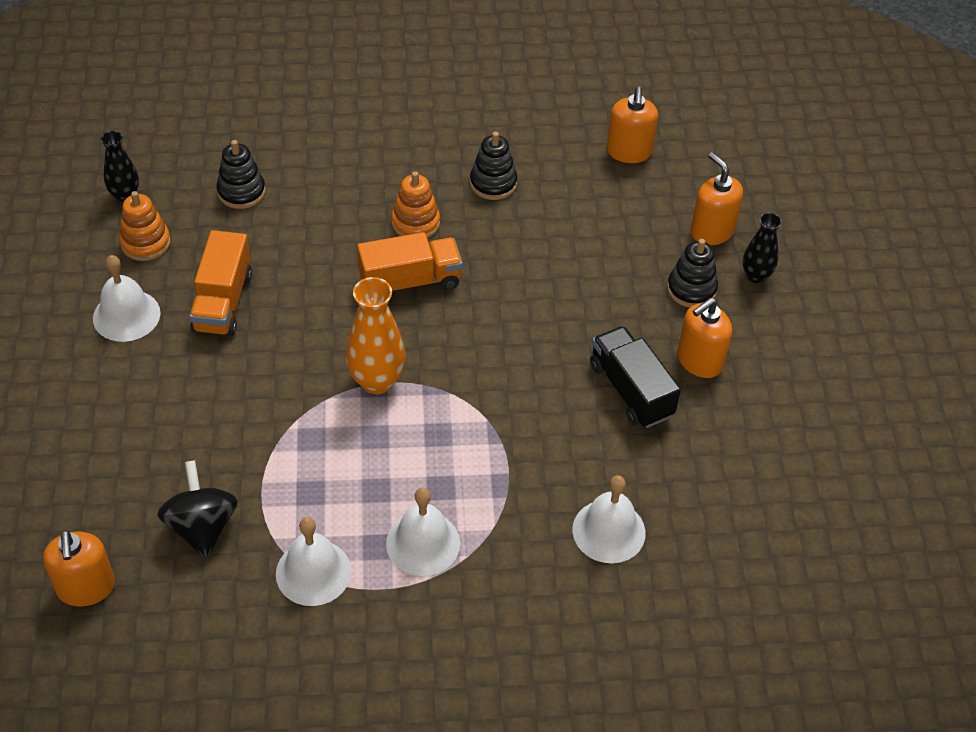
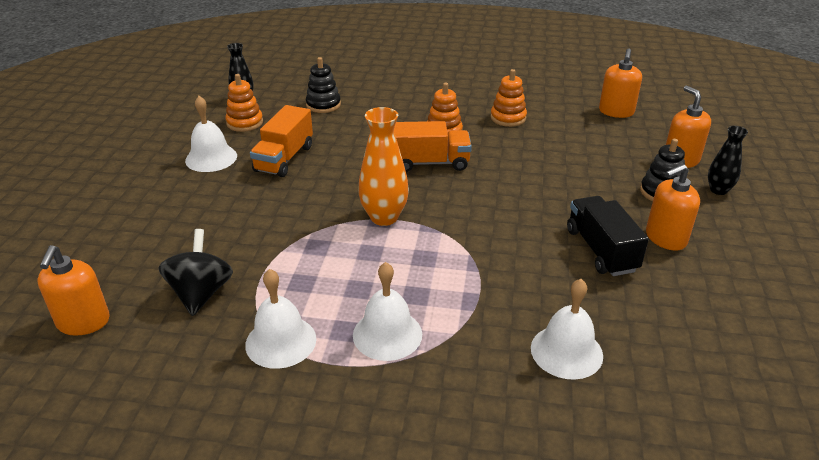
camera: 15 degrees right, 15 degrees down
black stacking toy [470,132,517,200] -> orange stacking toy [490,69,527,127]

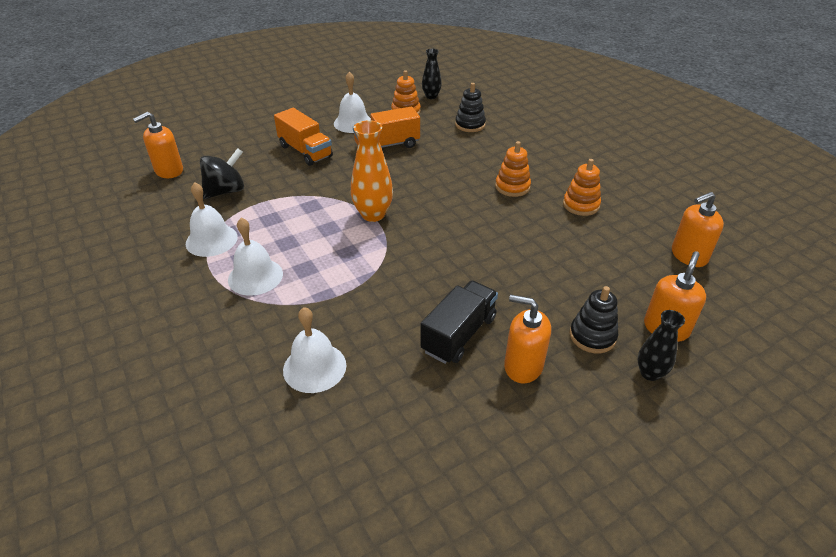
camera: 50 degrees right, 5 degrees up
orange truck [394,121,472,172] -> orange truck moved to [274,108,333,166]

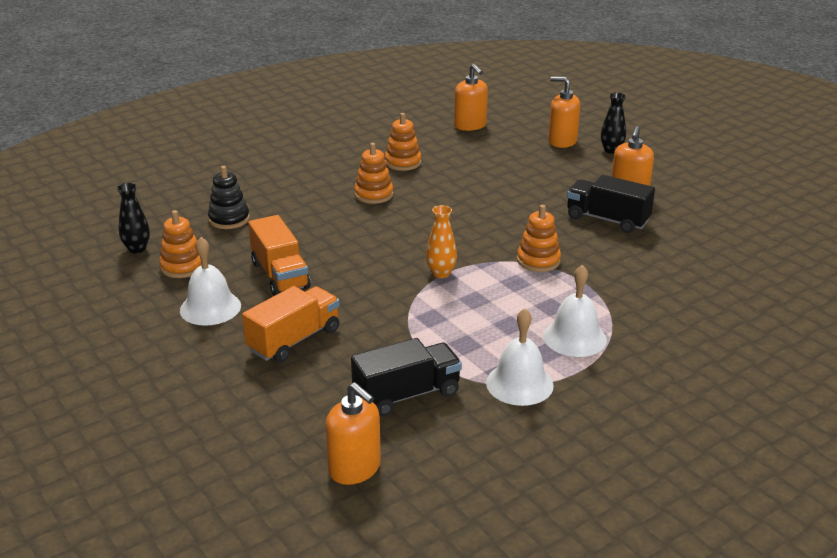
camera: 95 degrees left, 10 degrees down
black spinning top [200,148,244,199] -> black truck [351,338,462,416]
white bell [283,307,346,393] -> none
orange vase [351,120,393,222] -> orange vase [426,205,457,278], size x0.63
black stacking toy [570,286,618,353] -> none
none -> orange stacking toy [517,205,561,272]

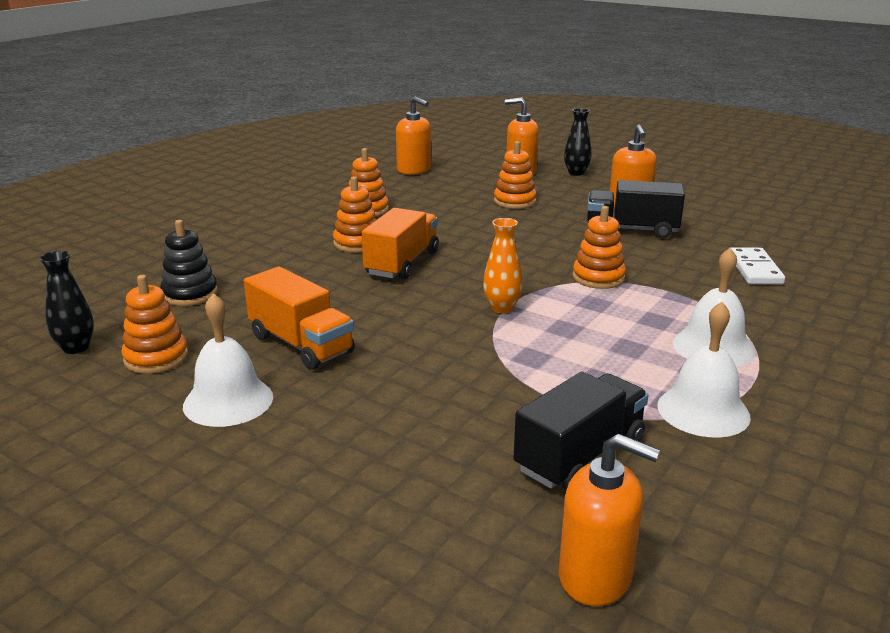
camera: 20 degrees left, 5 degrees down
orange truck [242,286,340,362] -> orange truck moved to [362,208,439,280]
none -> orange stacking toy [494,141,537,209]
none -> white domino [731,247,785,284]

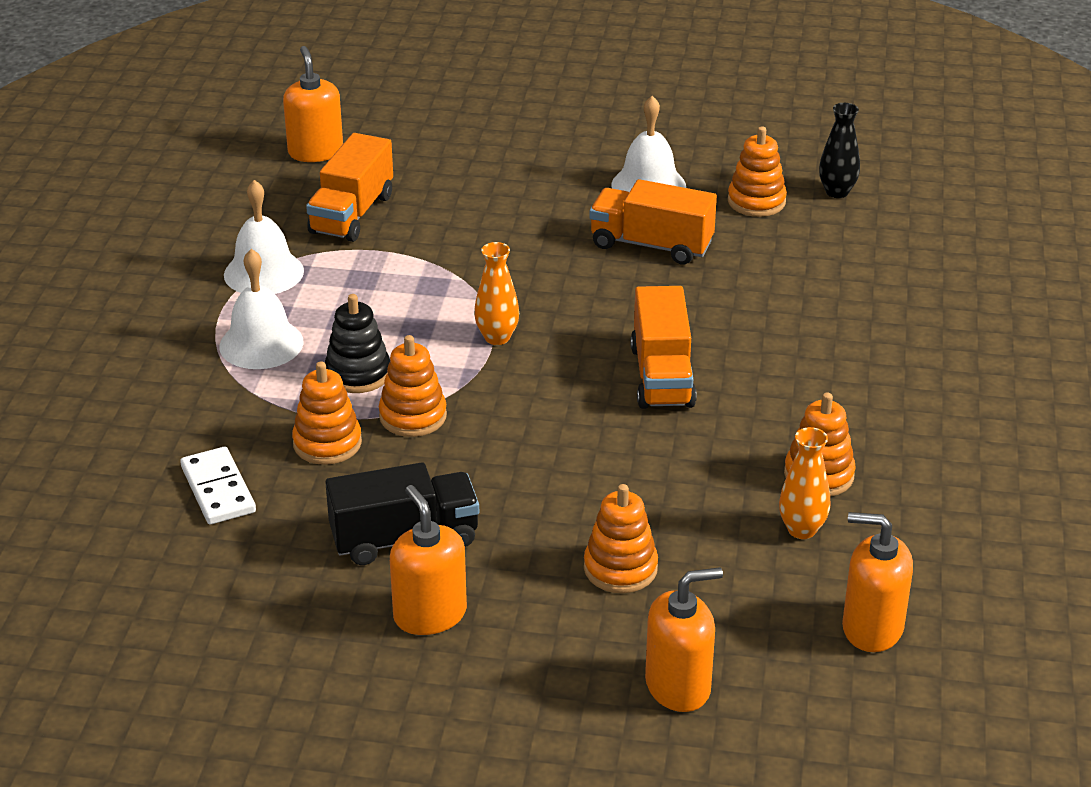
camera: 155 degrees right, 10 degrees up
black stacking toy [160,220,218,306] -> black stacking toy moved to [325,294,390,393]
orange stacking toy [333,176,376,252] -> orange stacking toy moved to [292,362,362,465]
black truck [514,372,648,490] -> orange truck [306,133,393,242]
orange soap dispenser [559,433,660,606] -> orange soap dispenser turned 75 degrees clockwise [283,46,343,162]
black vase [564,108,591,176] -> none
none -> orange vase [779,427,830,539]

